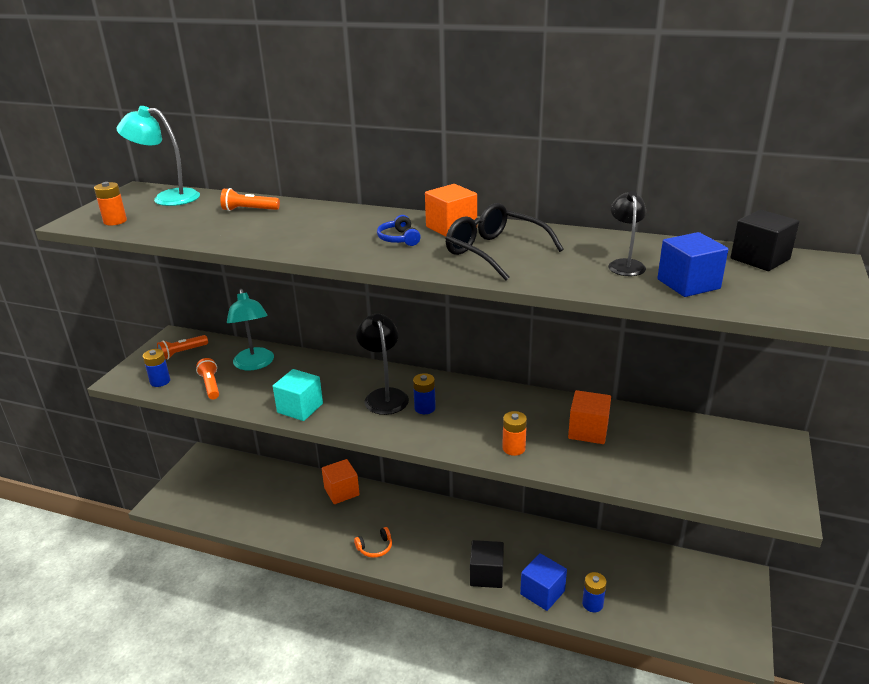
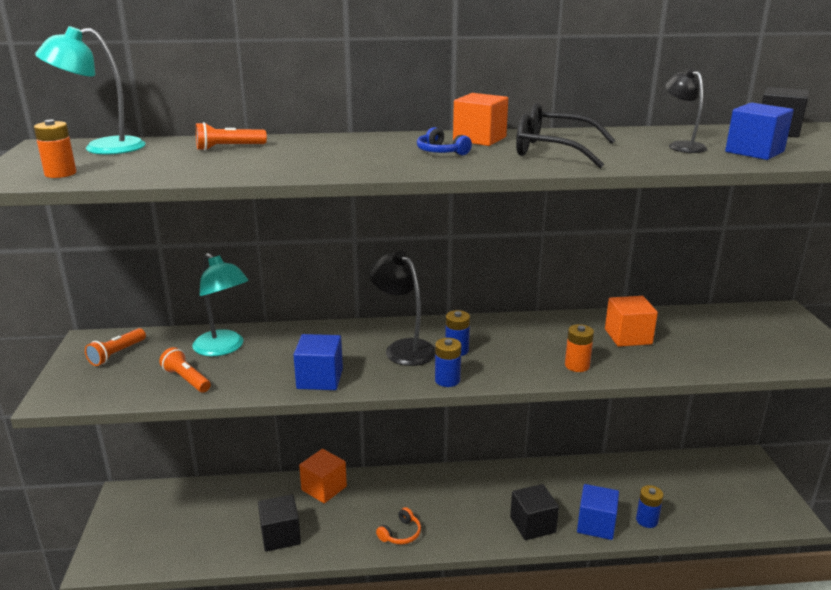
camera: 25 degrees left, 5 degrees down
blue battery [143,349,170,387] -> blue battery moved to [435,338,461,387]
turquoise cube [273,369,323,421] -> blue cube [294,334,343,390]
none -> black cube [258,494,301,552]

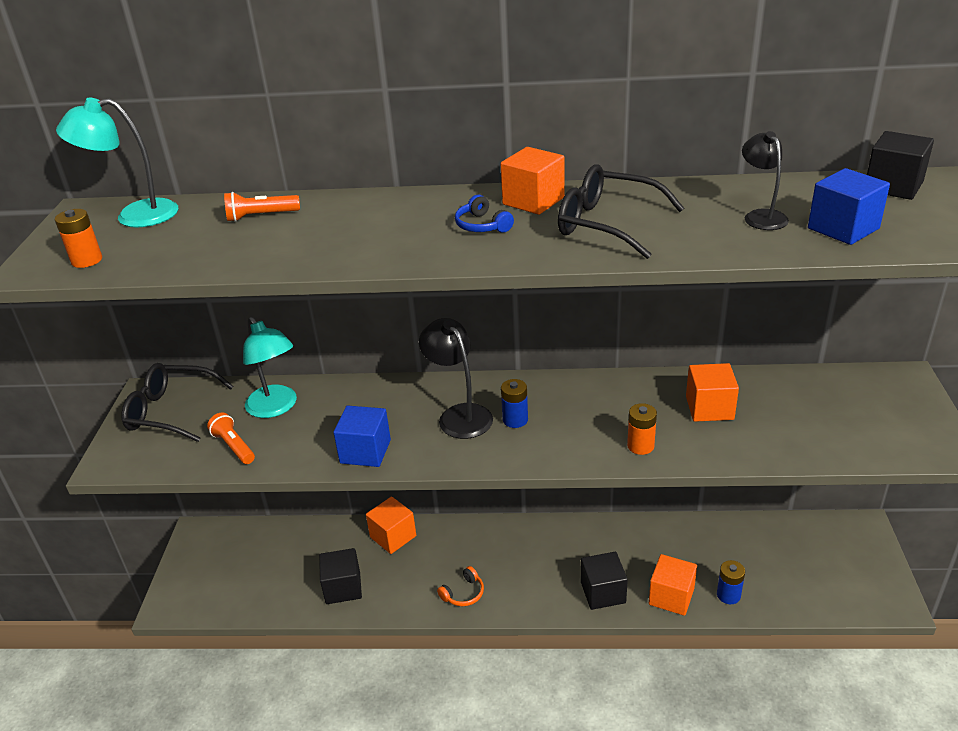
camera: 10 degrees right, 10 degrees up
orange flashlight [85,328,146,366] -> black glasses [122,363,234,442]
blue battery [435,338,461,387] -> none
blue cube [577,484,619,540] -> orange cube [649,554,697,616]

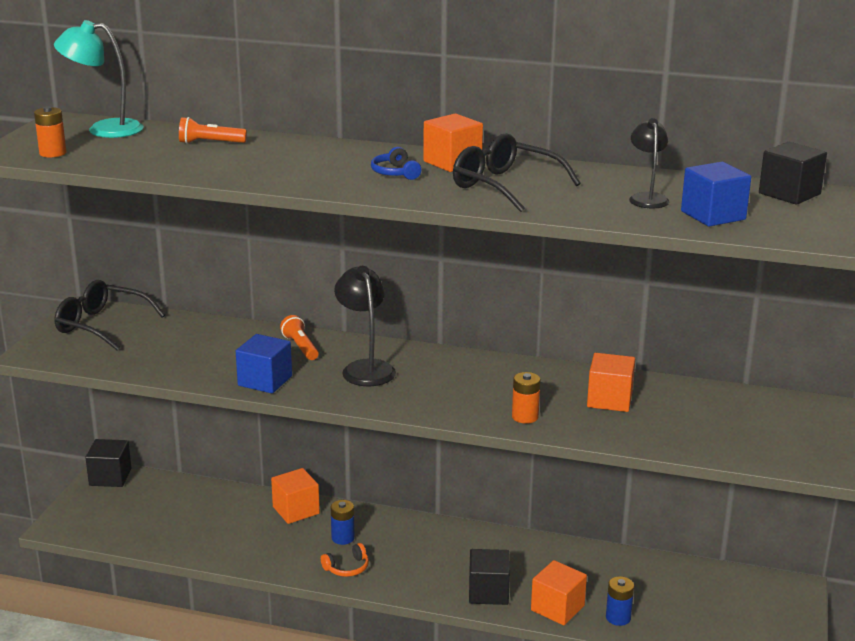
camera: 10 degrees right, 10 degrees down
orange flashlight [207,412,255,464] -> orange flashlight moved to [280,315,319,360]
turquoise lamp [243,317,297,418] -> none
black cube [319,548,362,604] -> black cube moved to [85,439,131,487]
blue battery [501,379,528,428] -> blue battery moved to [331,500,355,545]

